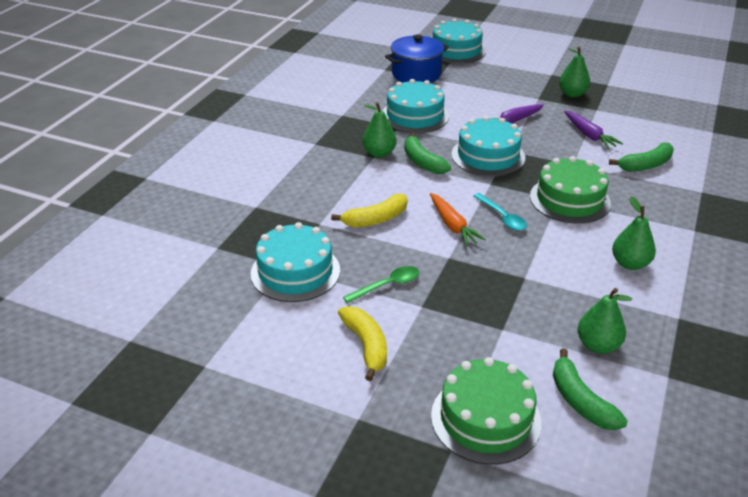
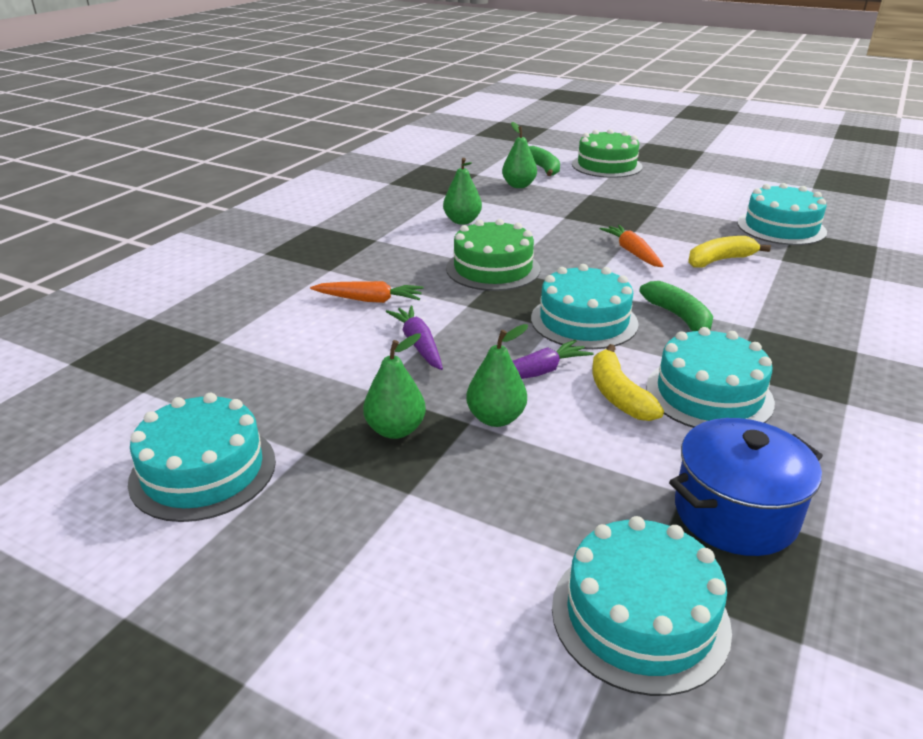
camera: 175 degrees left, 5 degrees down
yellow banana [338,306,387,381] -> yellow banana moved to [592,344,664,421]
green spoon [343,266,419,303] -> none
green pear [362,102,397,158] -> green pear moved to [466,324,528,427]
turquoise spoon [473,193,527,231] -> none
green banana [609,143,674,172] -> orange carrot [310,281,424,303]
none -> turquoise cake [128,393,276,522]

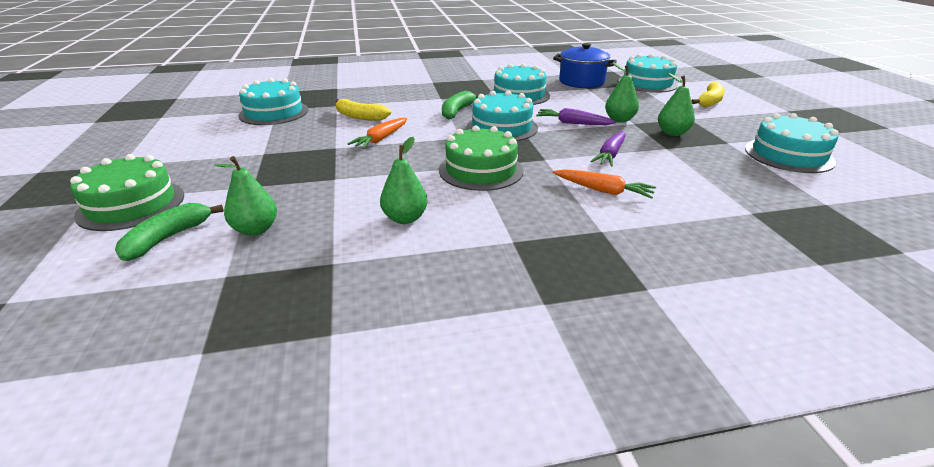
camera: 130 degrees left, 0 degrees up
orange carrot [310,281,424,303] -> orange carrot turned 150 degrees clockwise [553,169,656,199]
yellow banana [592,344,664,421] -> yellow banana moved to [691,82,725,107]

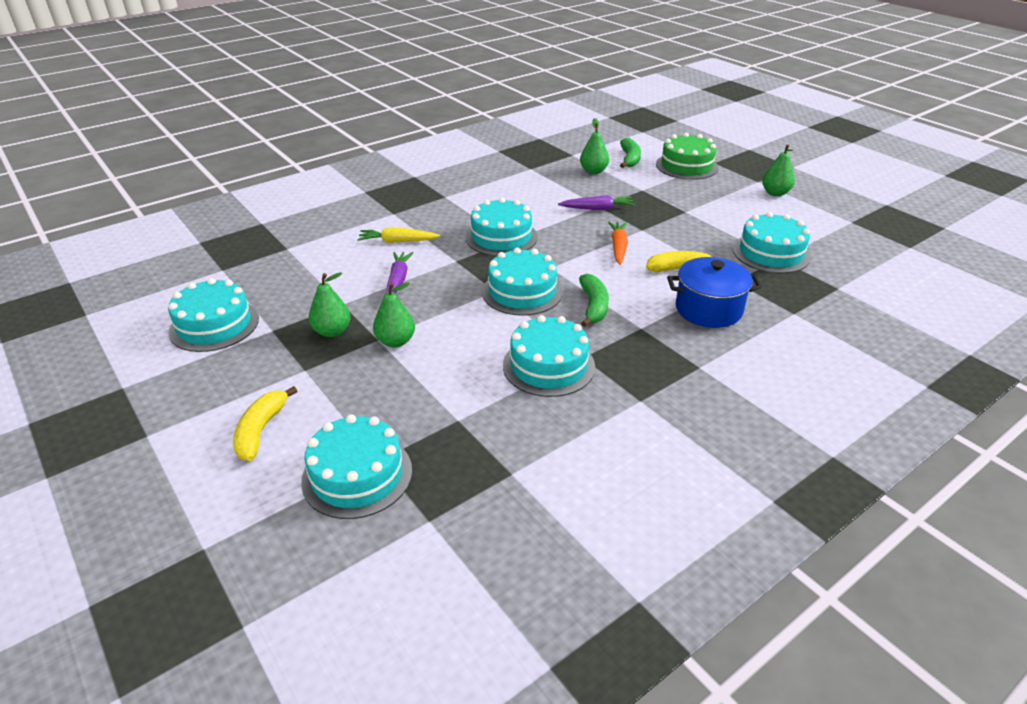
camera: 155 degrees right, 5 degrees up
green pear [380,137,428,224] -> green pear moved to [762,144,795,196]
green cake [439,125,524,191] -> turquoise cake [465,198,538,256]
purple carrot [536,108,616,125] -> purple carrot moved to [558,195,635,210]
blue pot [553,43,617,88] -> blue pot moved to [667,257,762,328]
orange carrot [553,169,656,199] -> yellow carrot [357,227,440,243]

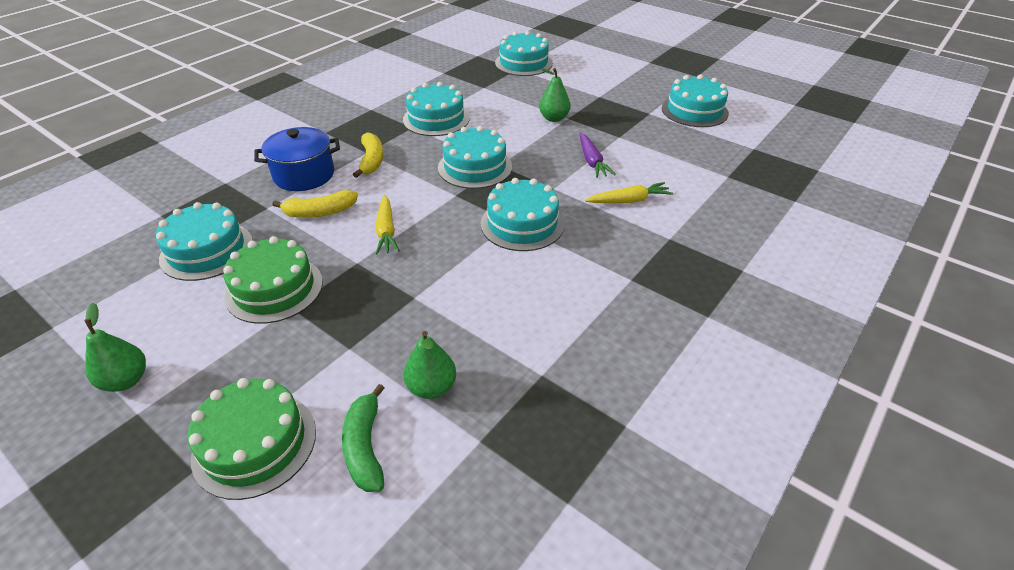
camera: 165 degrees right, 5 degrees up
yellow banana [233,386,297,461] -> yellow banana moved to [353,132,383,178]
green pear [308,272,351,337] -> none
purple carrot [558,195,635,210] -> none
green banana [579,274,609,327] -> none
orange carrot [608,222,628,265] -> yellow carrot [376,195,400,254]
none -> green cake [223,236,323,324]

